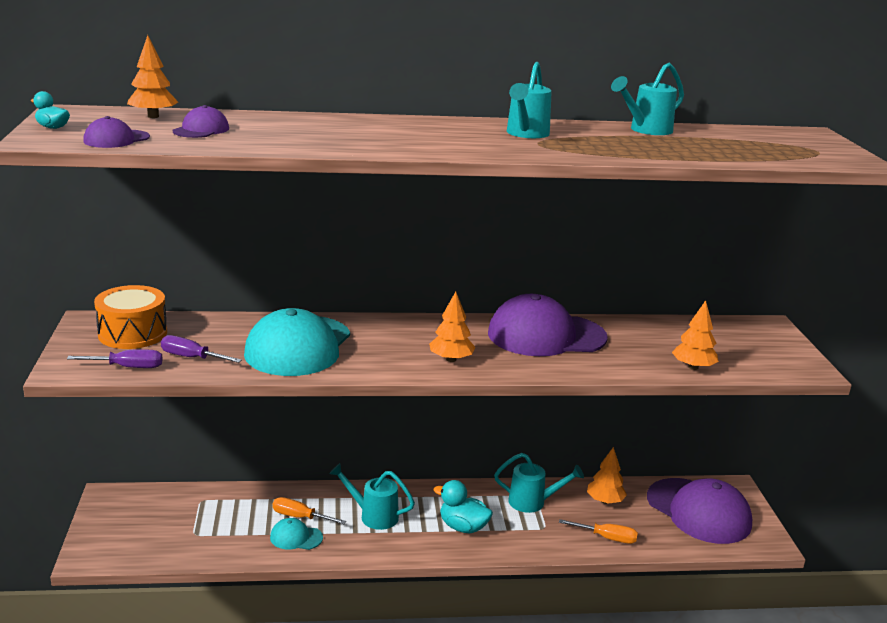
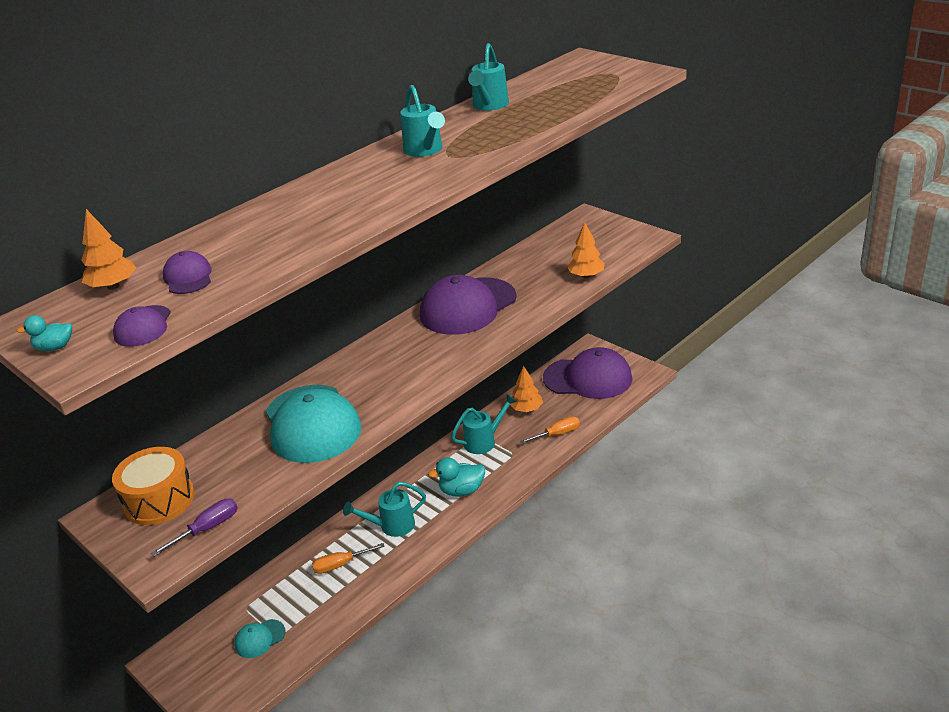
camera: 35 degrees left, 10 degrees up
purple screwdriver [161,335,242,363] -> none
turquoise cap [270,518,323,550] -> turquoise cap moved to [234,619,285,658]
orange tree [429,292,476,362] -> none

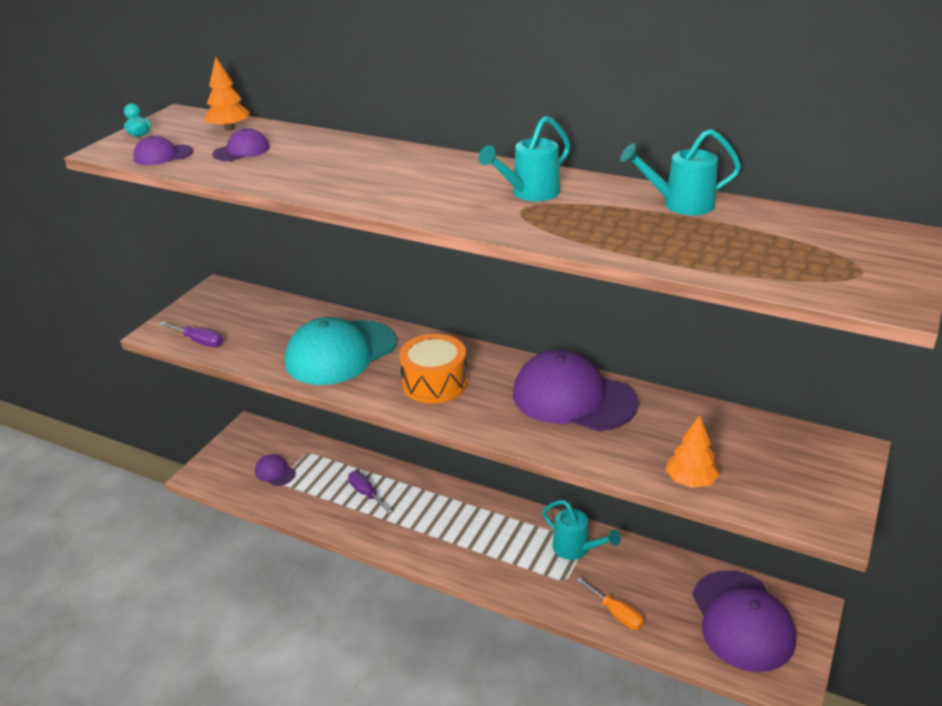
camera: 70 degrees right, 0 degrees up
orange drum [112,447,195,525] -> orange drum moved to [399,334,467,404]
turquoise cap [234,619,285,658] -> purple cap [255,454,296,486]
orange screwdriver [312,543,385,574] -> purple screwdriver [348,471,393,514]
turquoise watering can [343,482,426,537] -> none
turquoise duck [428,457,485,496] -> none
orange tree [510,366,543,412] -> none

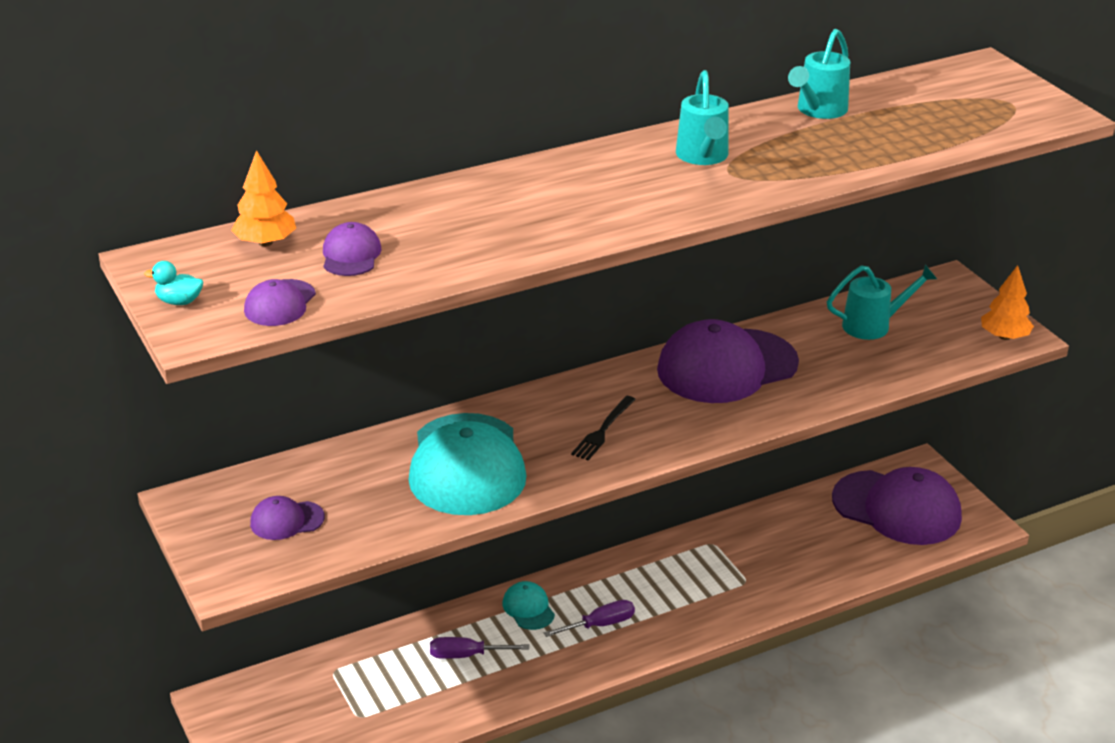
camera: 55 degrees left, 0 degrees up
purple screwdriver [159,322,223,347] -> purple screwdriver moved to [544,600,635,637]
purple cap [255,454,296,486] -> purple cap moved to [250,496,325,540]
orange drum [399,334,467,404] -> black fork [571,396,636,460]
turquoise watering can [542,500,621,560] -> turquoise watering can moved to [827,265,937,340]
orange screwdriver [576,577,644,630] -> none
orange tree [666,415,720,488] -> orange tree moved to [981,265,1034,340]
none -> turquoise cap [503,581,555,630]

